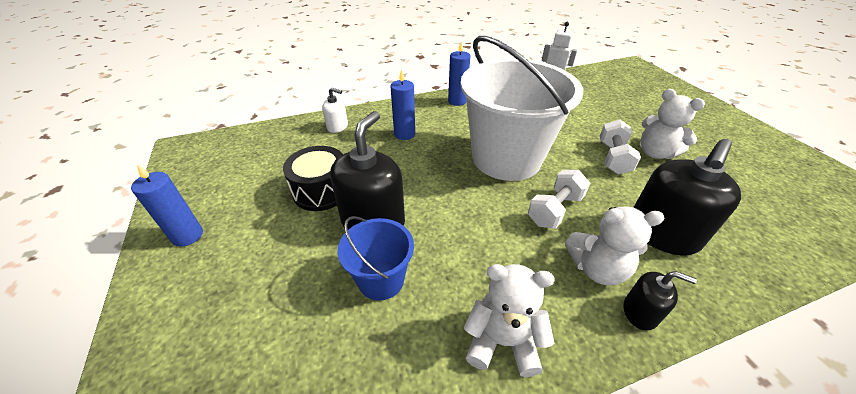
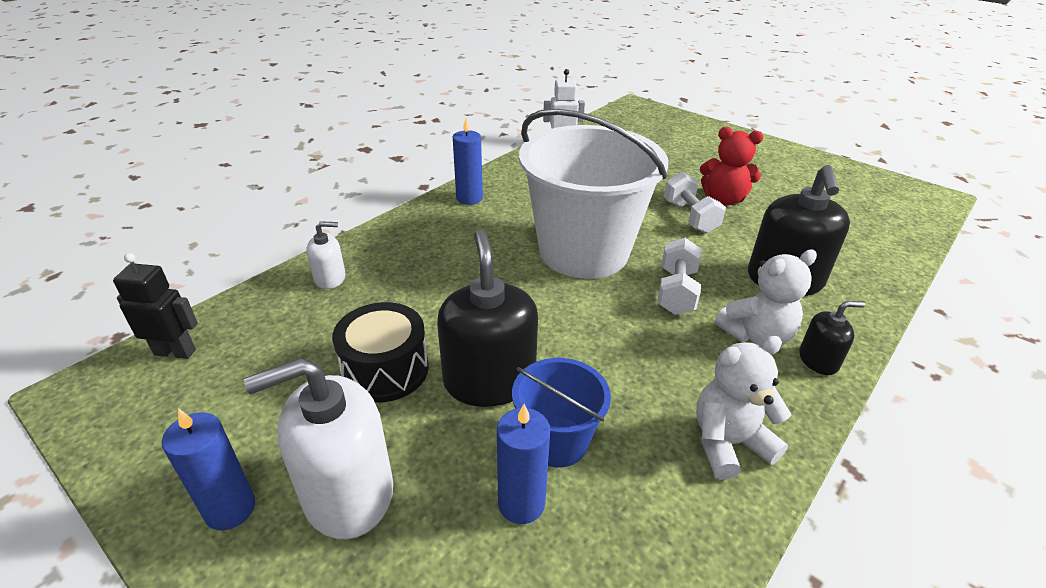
camera: 30 degrees left, 5 degrees down
blue candle [391,70,415,140] -> blue candle moved to [497,404,550,524]
white teddy bear [640,89,705,159] -> red teddy bear [700,127,763,205]
none -> black robot [113,253,198,359]
none -> white soap dispenser [244,358,393,539]

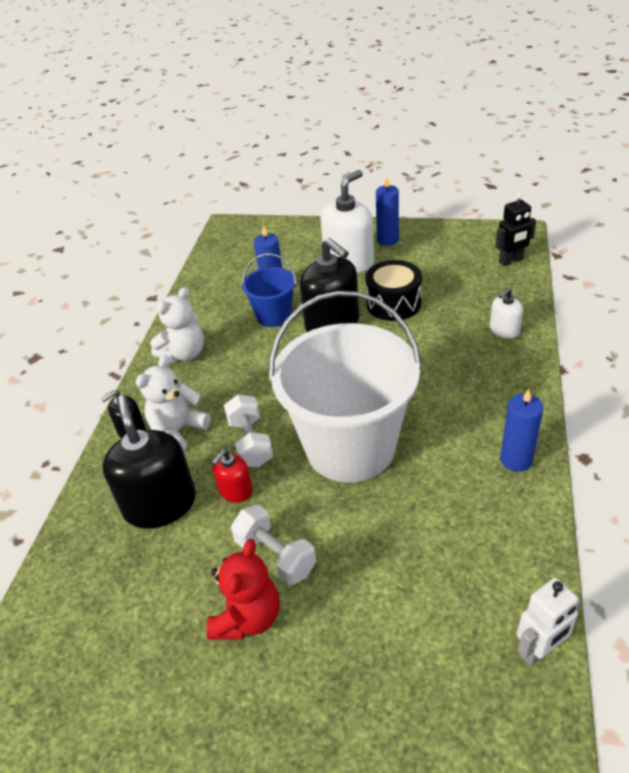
camera: 155 degrees right, 5 degrees up
red teddy bear [700,127,763,205] -> red teddy bear turned 120 degrees clockwise [206,539,280,639]
none -> red soap dispenser [212,450,253,502]

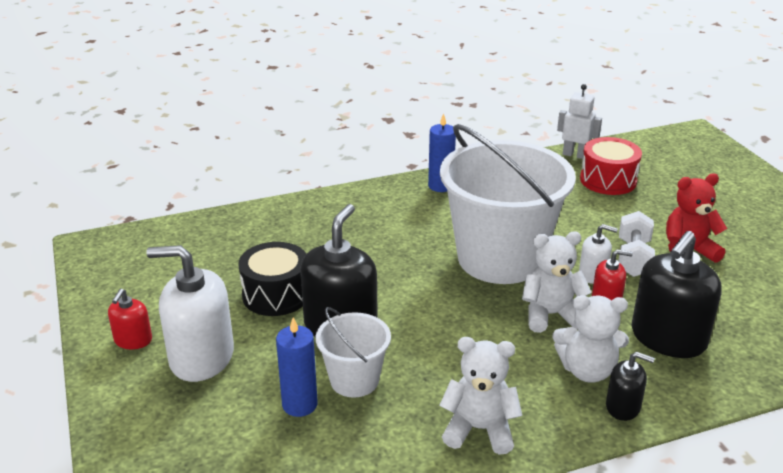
camera: 125 degrees left, 10 degrees down
white dumbbell [224,394,273,467] -> white teddy bear [522,231,592,333]
blue bucket [242,253,296,327] -> white bucket [316,307,391,398]
blue candle [376,177,399,246] -> red soap dispenser [108,288,152,349]
white soap dispenser [490,287,523,339] -> white soap dispenser moved to [579,224,618,284]
black robot [495,193,536,266] -> none
none -> red drum [580,137,642,195]

